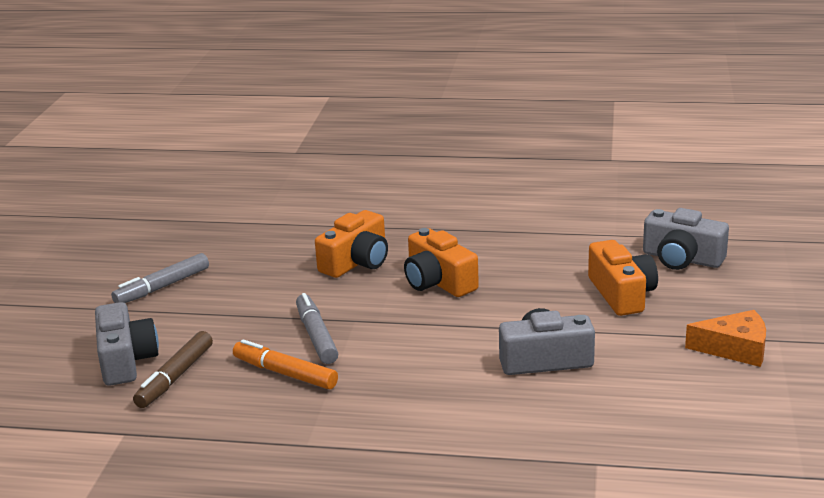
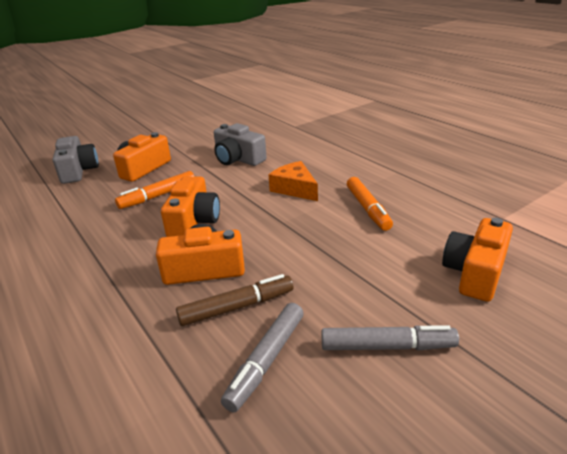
camera: 135 degrees left, 5 degrees up
grey camera [95,302,159,386] -> orange camera [442,218,513,302]
brown marker [133,331,213,408] -> brown marker moved to [176,274,293,326]
grey marker [296,293,338,364] -> grey marker moved to [221,303,304,412]
orange cheese [685,310,766,367] -> orange cheese moved to [269,161,318,201]
none -> orange marker [115,171,194,209]

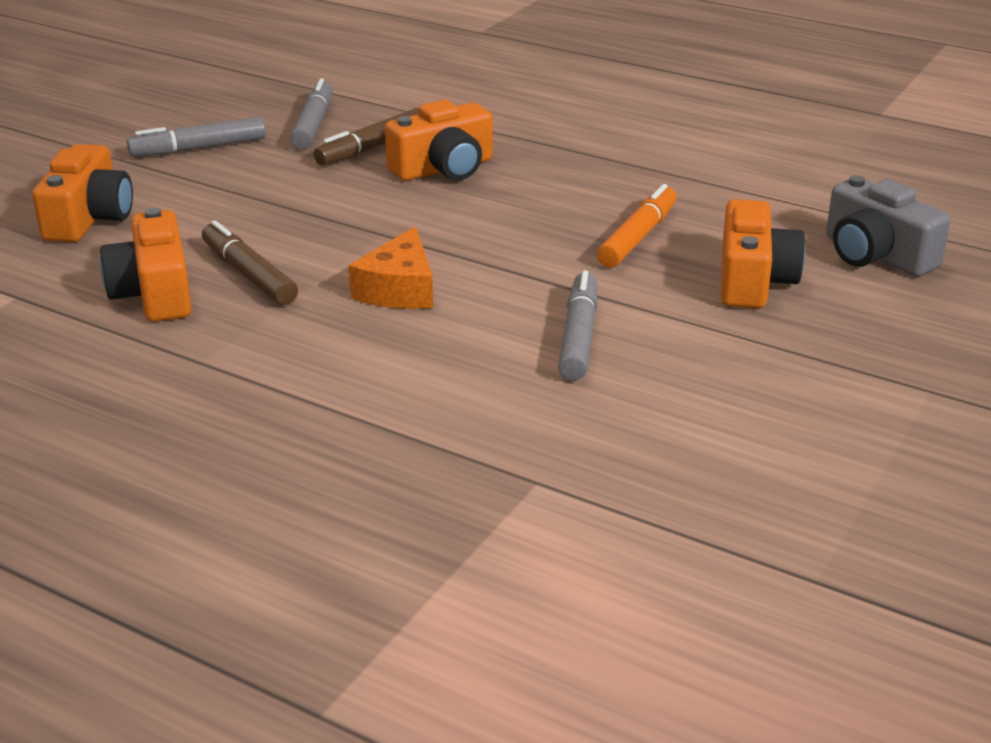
camera: 155 degrees right, 0 degrees up
orange camera [161,176,220,237] -> orange camera moved to [100,207,192,322]
grey camera [214,123,267,166] -> grey marker [558,270,598,381]
orange cheese [269,161,318,201] -> orange cheese turned 75 degrees clockwise [348,226,433,309]
orange marker [347,177,393,231] -> brown marker [202,220,298,305]

